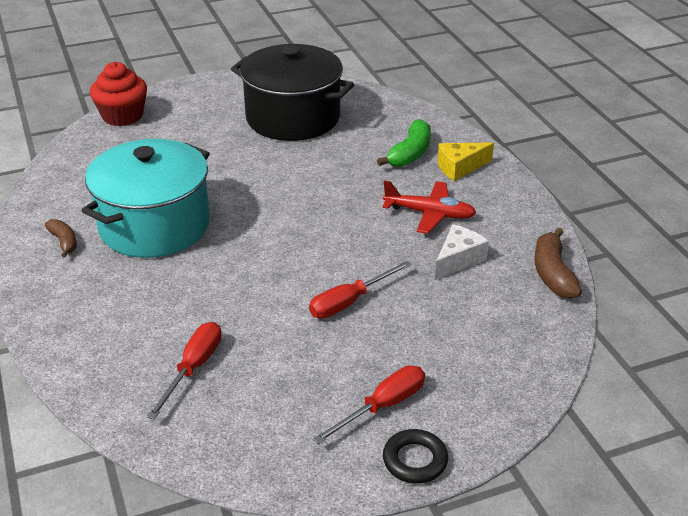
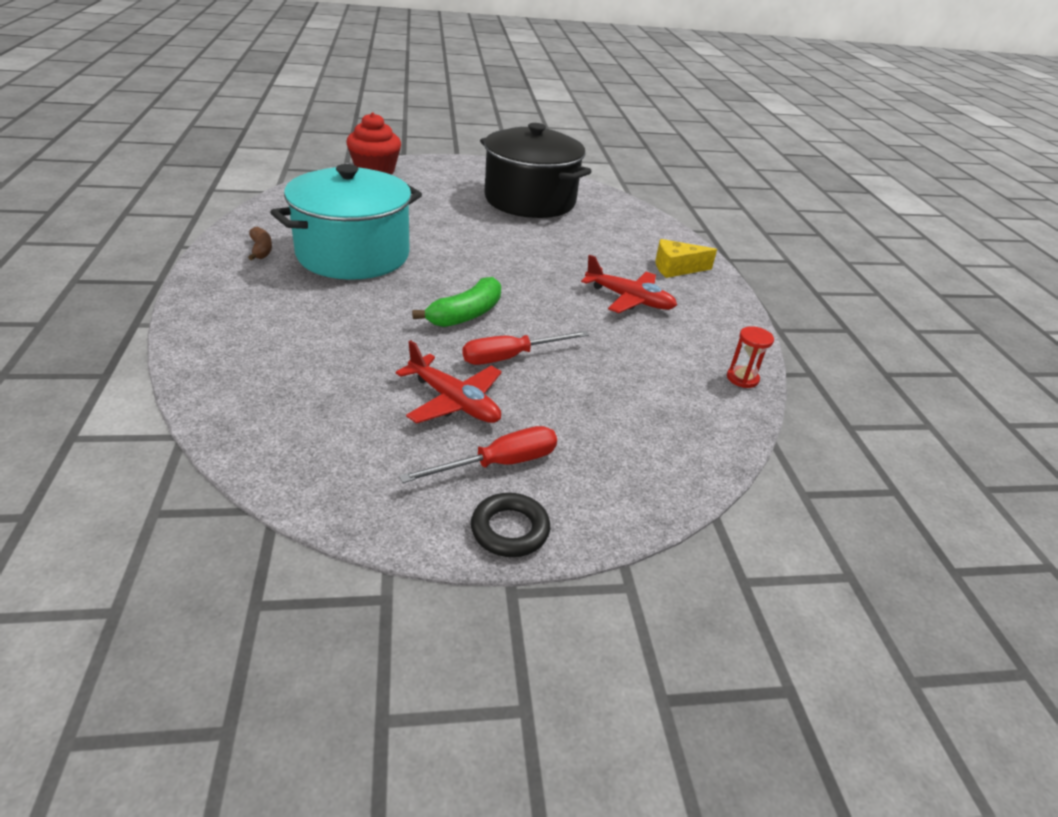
camera: 10 degrees right, 0 degrees up
red screwdriver [147,322,222,419] -> none
green banana [377,119,431,167] -> green banana moved to [412,277,501,327]
white cheese [435,224,489,280] -> none
brown banana [534,228,582,299] -> red hourglass [727,326,774,388]
none -> red plane [396,340,502,424]

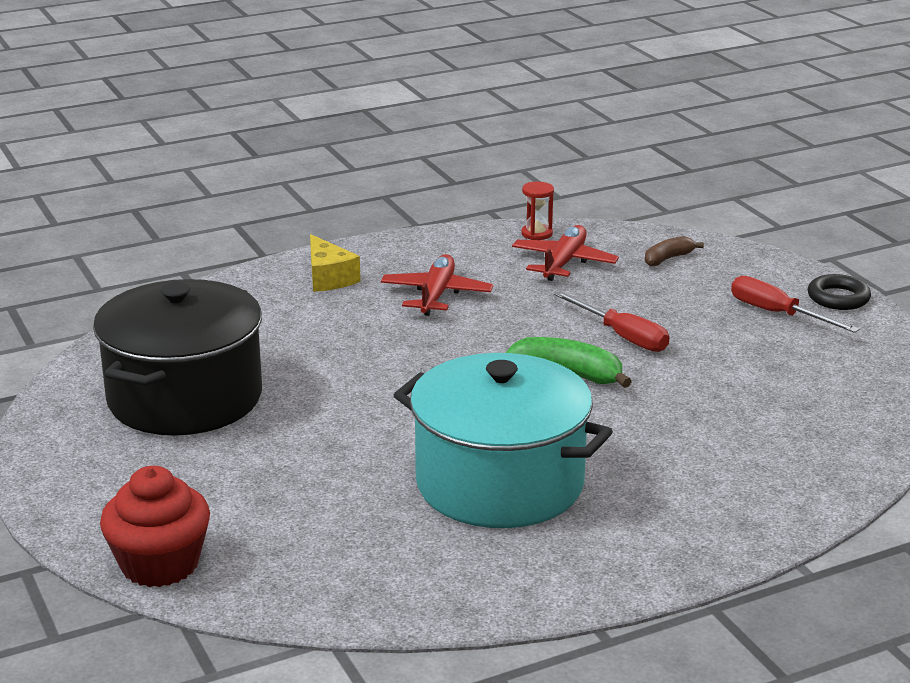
camera: 105 degrees left, 10 degrees down
brown banana [248,227,272,260] -> brown banana moved to [645,236,704,266]
red plane [396,340,502,424] -> red plane moved to [512,225,619,281]

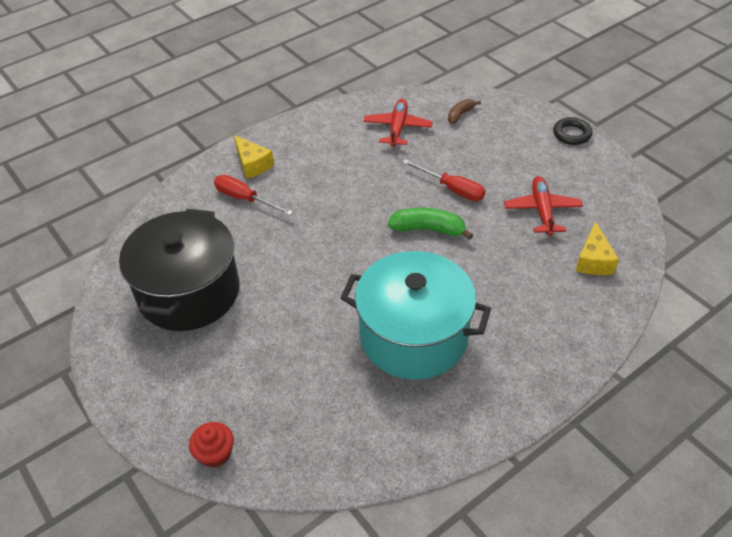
camera: 10 degrees left, 20 degrees up
red cupcake [100,466,210,587] -> red cupcake [189,422,234,468], size x0.61
red plane [381,254,493,316] -> red plane moved to [504,176,583,236]
red hourglass [521,182,554,240] -> none
red screwdriver [731,276,860,333] -> red screwdriver moved to [214,175,293,215]
none -> yellow cheese [576,221,619,275]

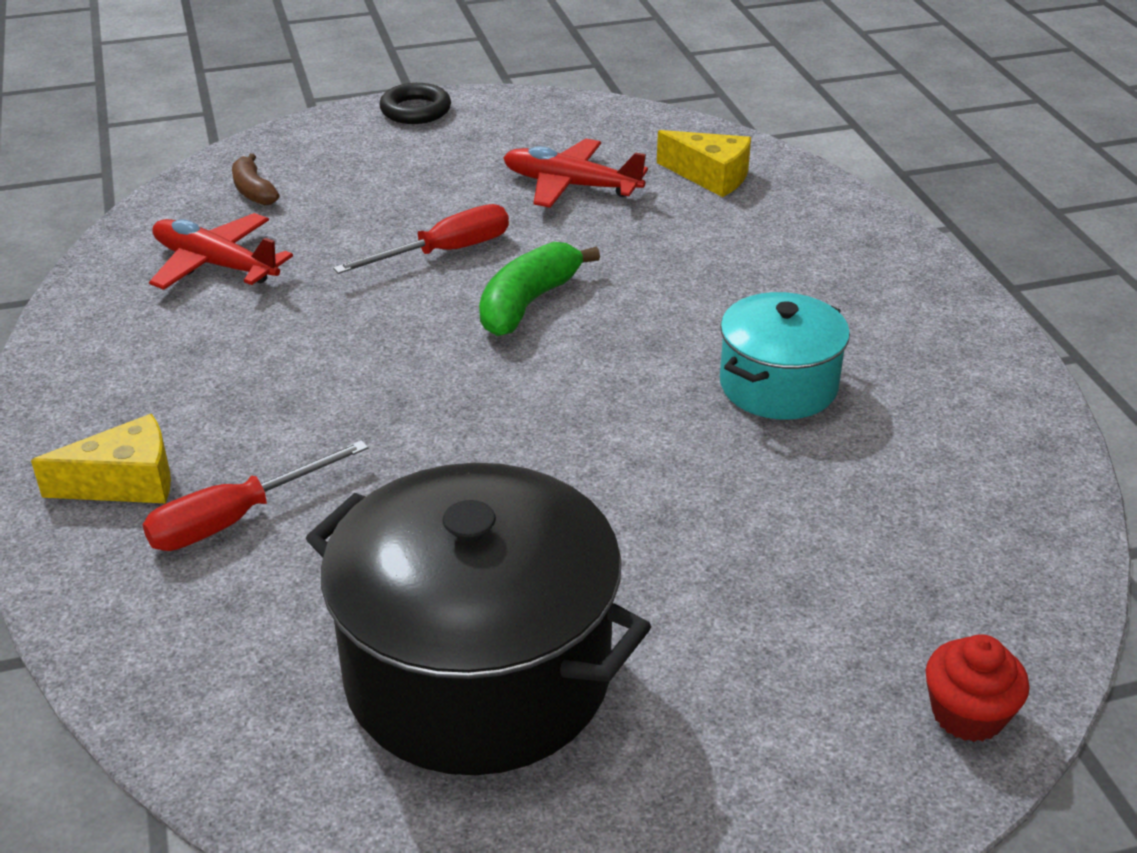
camera: 70 degrees left, 10 degrees down
turquoise pot [340,251,491,380] -> turquoise pot [720,292,850,420], size x0.56

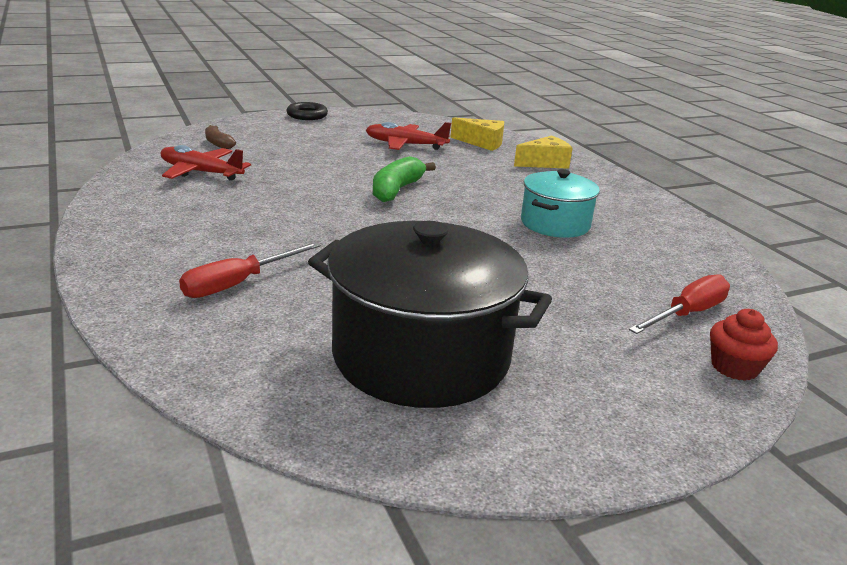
camera: 10 degrees left, 10 degrees down
yellow cheese [31,414,171,503] -> yellow cheese moved to [514,135,573,169]
red screwdriver [333,204,509,274] -> red screwdriver moved to [629,274,730,334]

